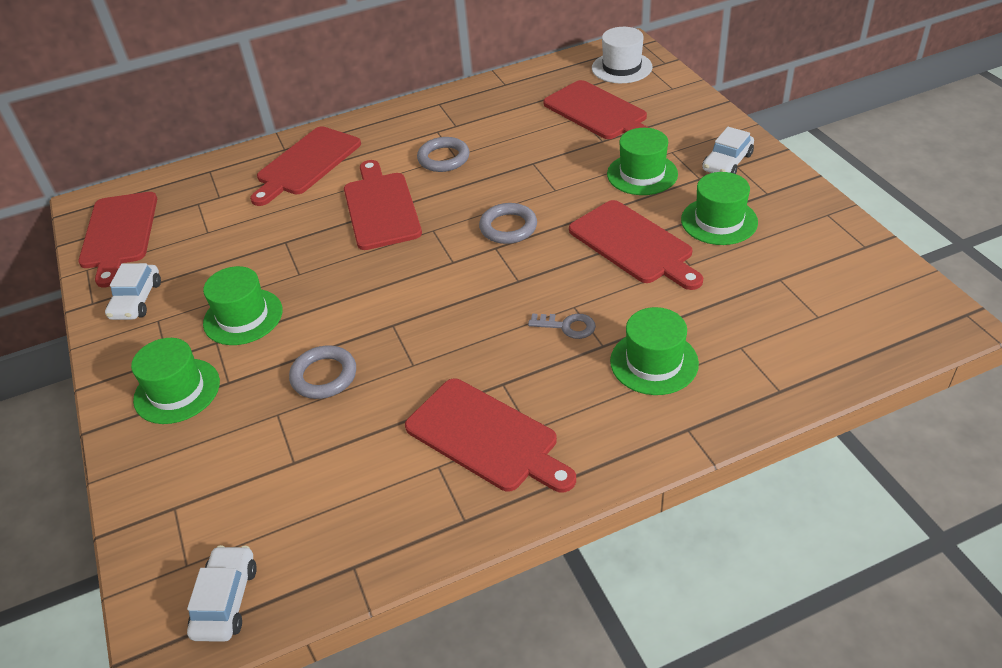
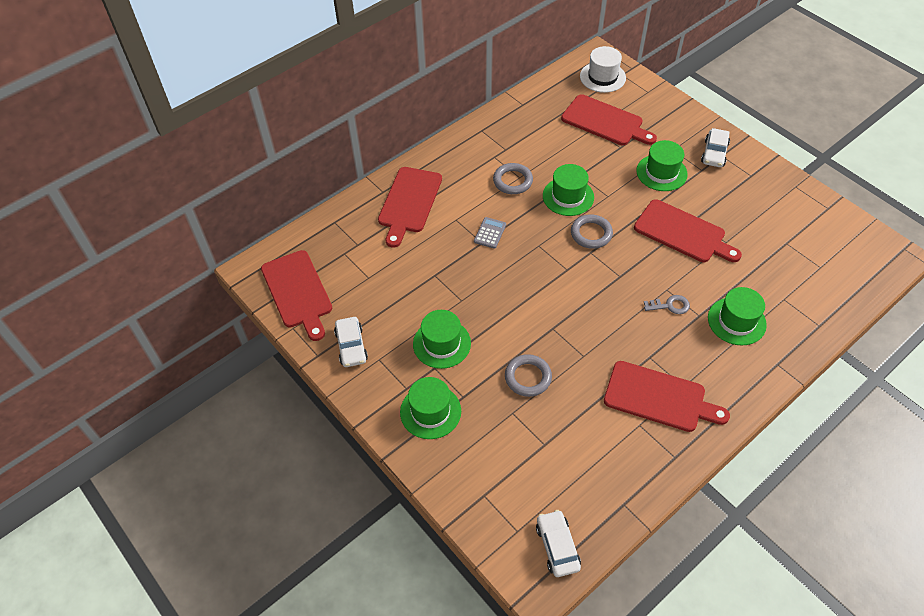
camera: 20 degrees left, 10 degrees up
red cutting board [344,160,422,250] -> grey calculator [474,217,506,249]
green hat [681,172,758,245] -> green hat moved to [543,164,594,216]

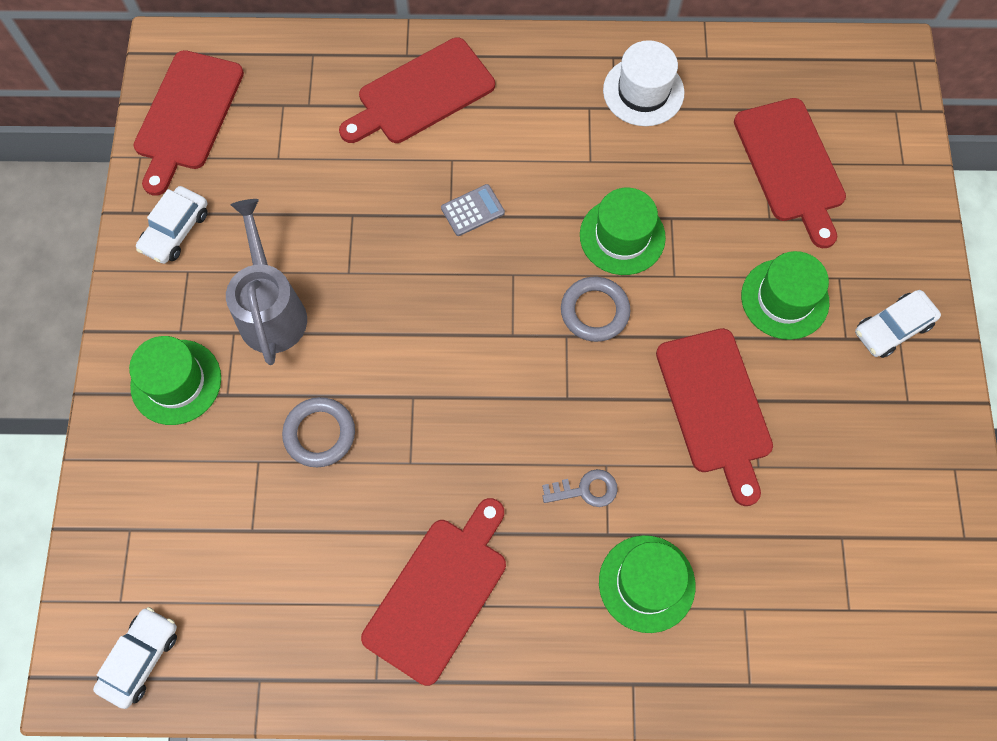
camera: 40 degrees right, 15 degrees up
green hat [413,310,471,369] -> grey watering can [226,199,307,365]
grey ring [493,163,533,194] -> none
white hat [580,46,626,93] -> white hat moved to [603,40,684,126]
red cutting board [604,361,730,432] -> red cutting board turned 120 degrees counterclockwise [361,498,506,686]
grey key [644,295,690,314] -> grey key turned 45 degrees counterclockwise [542,469,618,507]

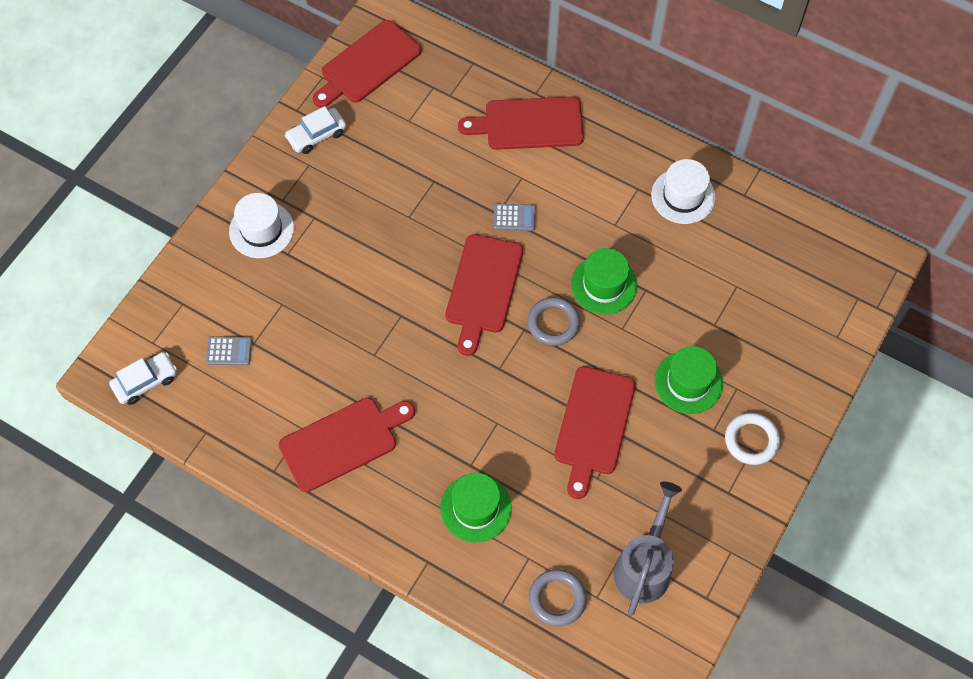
camera: 30 degrees right, 5 degrees down
green hat [129,336,221,425] -> white hat [229,193,294,258]
grey watering can [226,199,307,365] -> grey watering can moved to [614,481,682,616]
grey ring [282,397,355,467] -> grey ring moved to [529,569,587,626]
grey key [542,469,618,507] -> none
red cutting board [734,98,846,248] -> red cutting board moved to [445,234,523,356]
white car [855,290,941,358] -> white ring [725,413,780,465]
none -> grey calculator [206,336,252,365]

